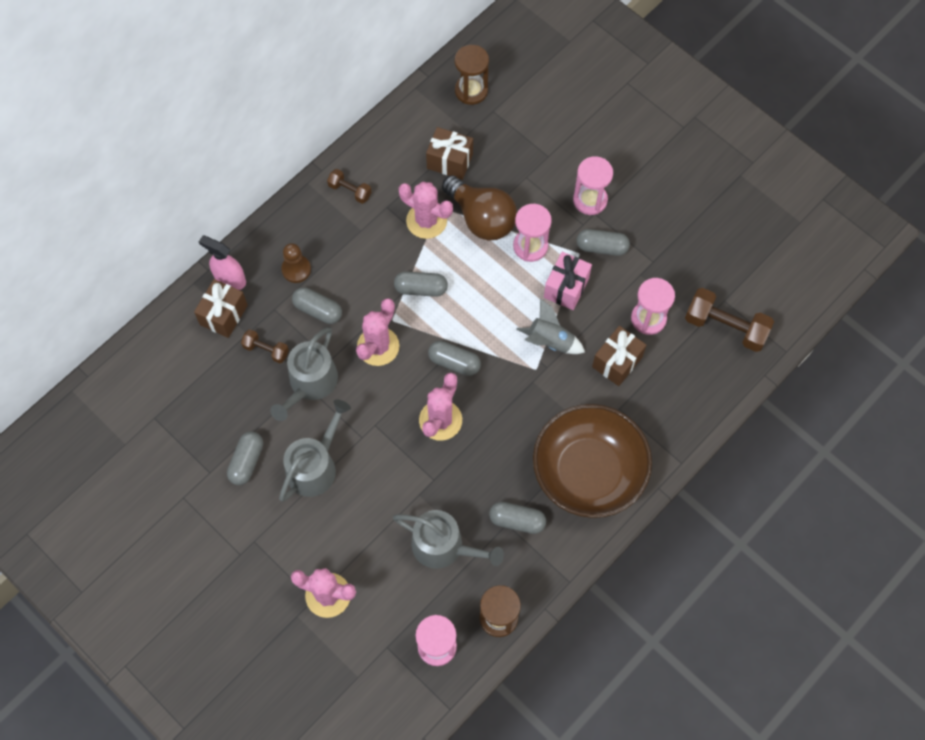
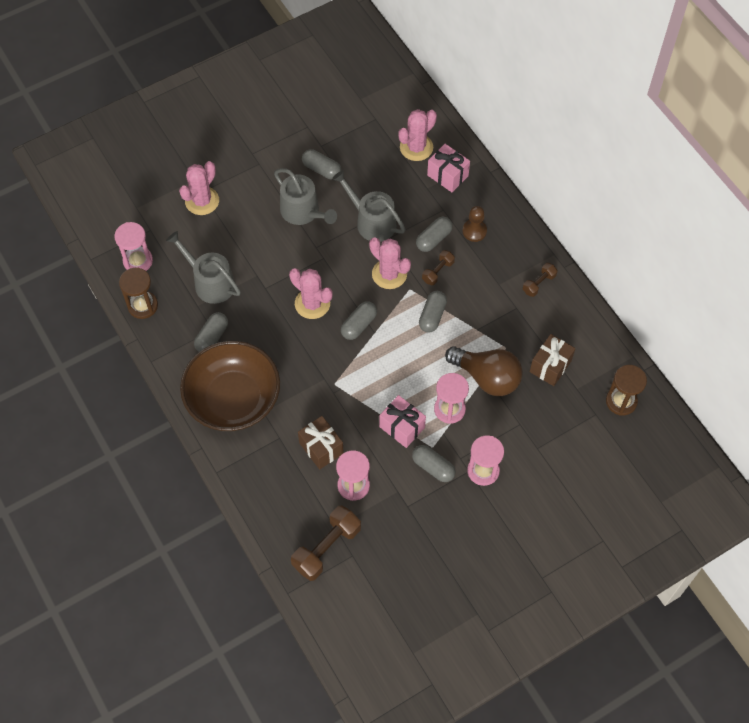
camera: 105 degrees right, 5 degrees down
brown gift [194,279,248,338] -> pink gift [427,144,470,192]
pink spray bottle [199,235,246,290] -> none
brown dumbbell [241,329,289,363] -> brown dumbbell moved to [422,250,455,285]
grey watering can [393,510,504,569] -> grey watering can turned 90 degrees clockwise [166,231,241,304]
pink cactus [399,182,453,239] -> pink cactus moved to [398,109,437,161]
brown light bulb [442,175,517,240] -> brown light bulb turned 120 degrees counterclockwise [445,346,523,396]
grey rocket [516,299,585,354] -> none
grey capsule [577,229,630,256] -> grey capsule turned 75 degrees counterclockwise [412,445,456,482]

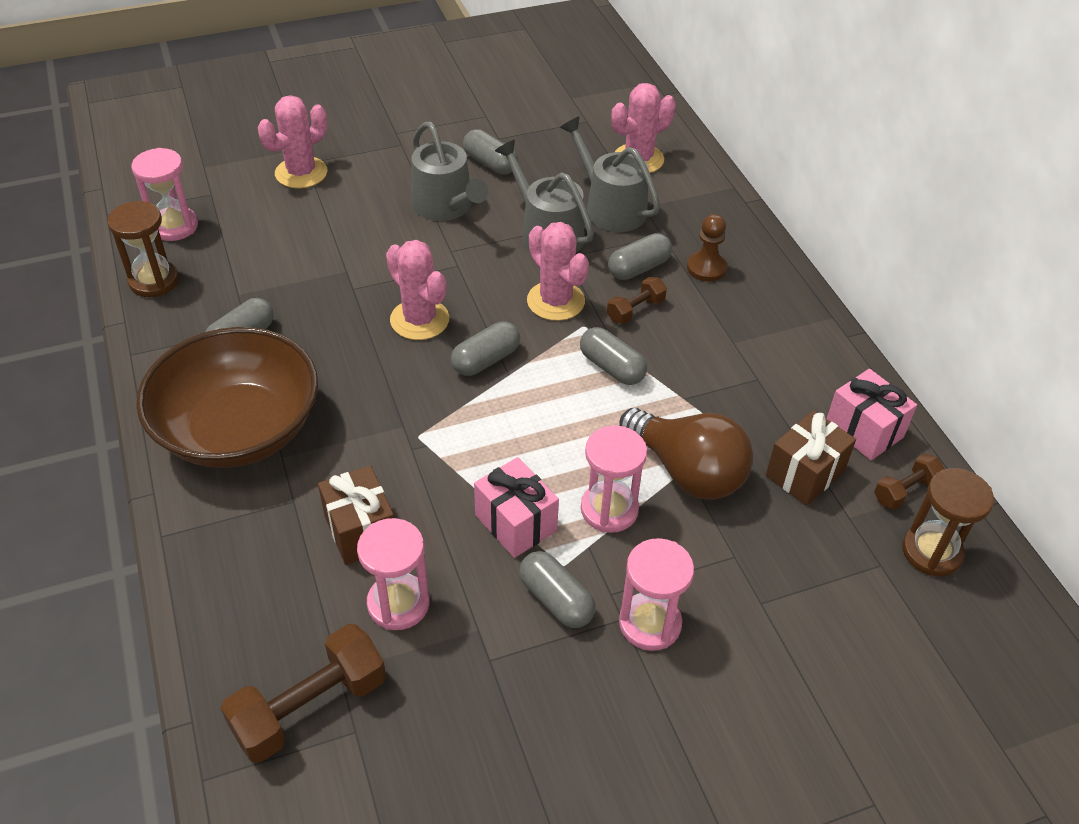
camera: 10 degrees right, 15 degrees down
grey watering can [166,231,241,304] -> grey watering can moved to [560,116,660,232]
grey capsule [419,291,447,333] -> grey capsule turned 75 degrees counterclockwise [580,327,647,385]
pink gift [427,144,470,192] -> pink gift moved to [827,369,917,460]
brown dumbbell [523,263,558,297] -> brown dumbbell moved to [874,454,945,510]

